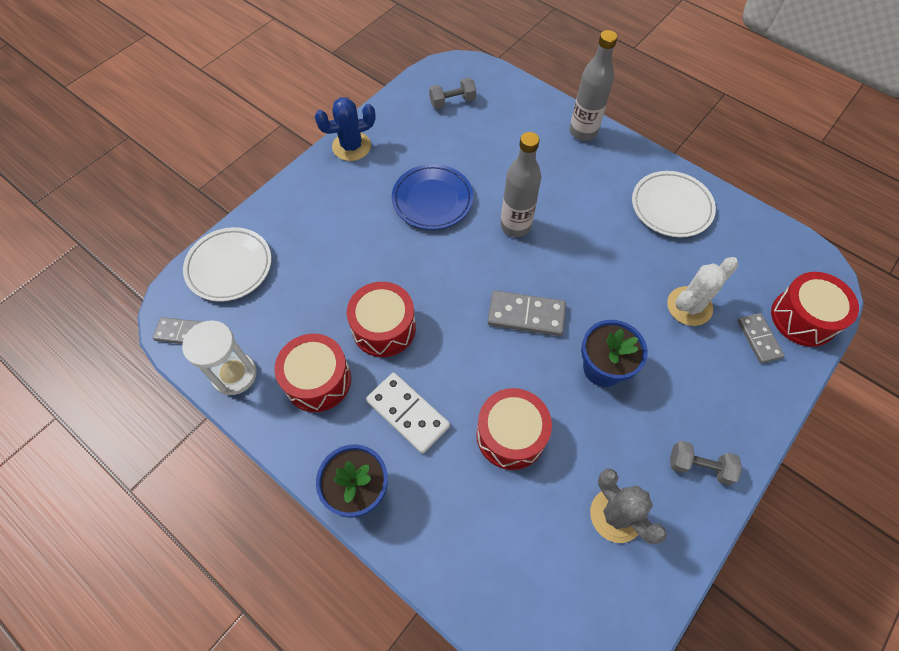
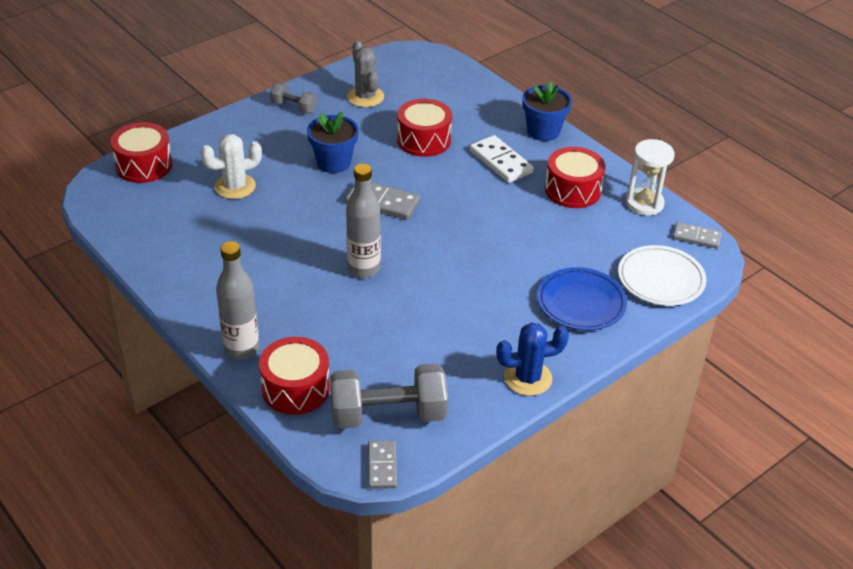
camera: 170 degrees left, 20 degrees down
red drum [347,282,416,357] -> red drum moved to [259,337,330,415]
blue plate [392,164,473,230] -> blue plate moved to [537,267,627,331]
grey dumbbell [429,78,476,109] -> grey dumbbell [330,363,448,429], size x1.92
white plate [632,171,716,237] -> none
grey domino [738,313,785,363] -> grey domino moved to [368,441,397,489]

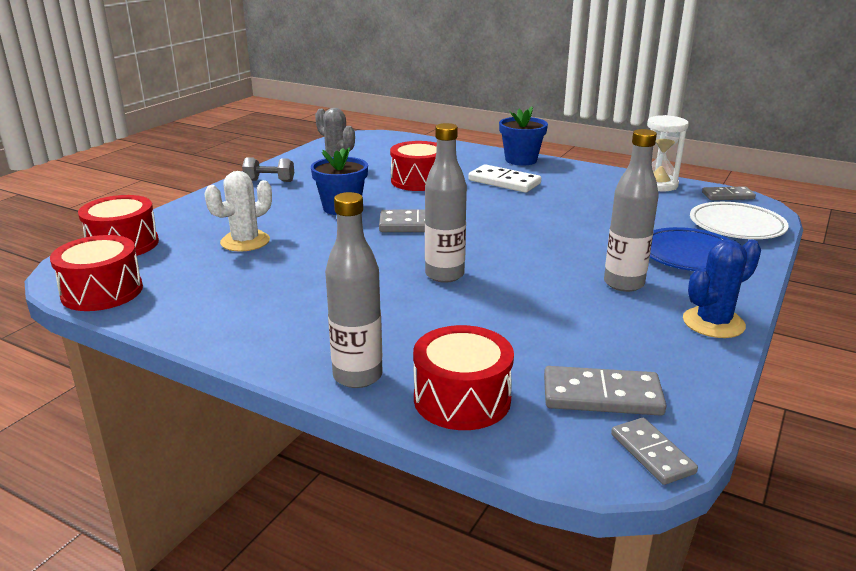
camera: 20 degrees left, 15 degrees down
grey dumbbell [330,363,448,429] -> grey domino [544,366,666,416]
red drum [545,147,605,208] -> red drum moved to [50,235,143,311]
none -> grey bottle [604,129,659,292]

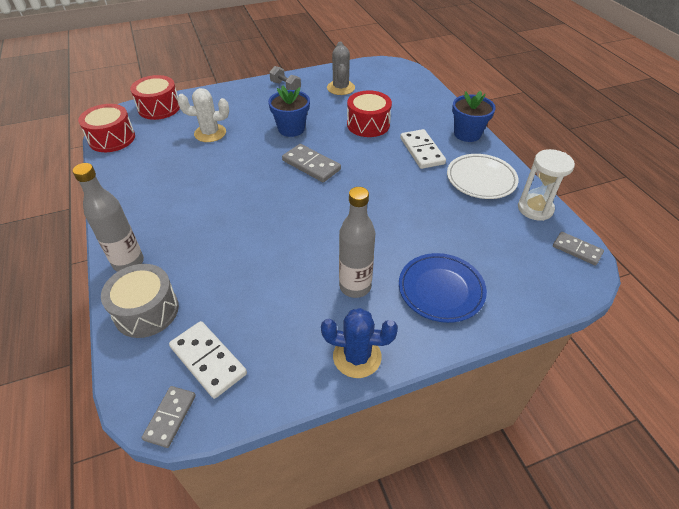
camera: 40 degrees right, 20 degrees up
red drum [413,325,514,430] -> grey drum [101,264,179,338]
grey bottle [425,123,467,283] -> none
grey domino [544,366,666,416] -> white domino [169,321,247,399]
white plate [690,202,789,239] -> white plate moved to [447,154,519,199]

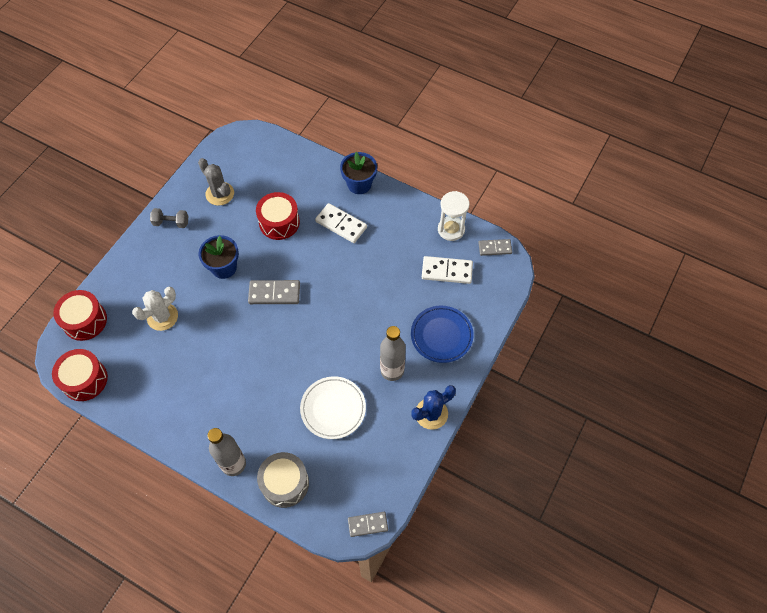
camera: 40 degrees left, 15 degrees up
grey domino [142,386,196,448] -> grey domino turned 75 degrees counterclockwise [348,512,388,537]
white domino [169,321,247,399] -> white domino moved to [422,256,473,284]
white plate [447,154,519,199] -> white plate moved to [300,376,366,439]

